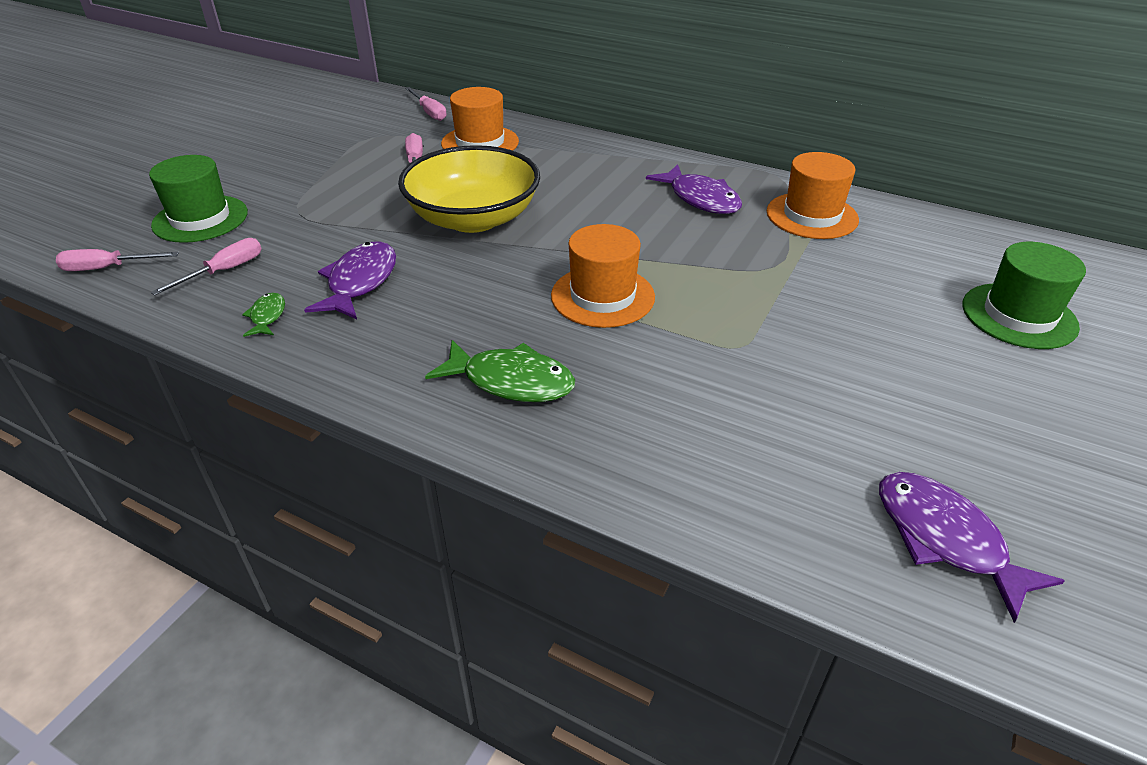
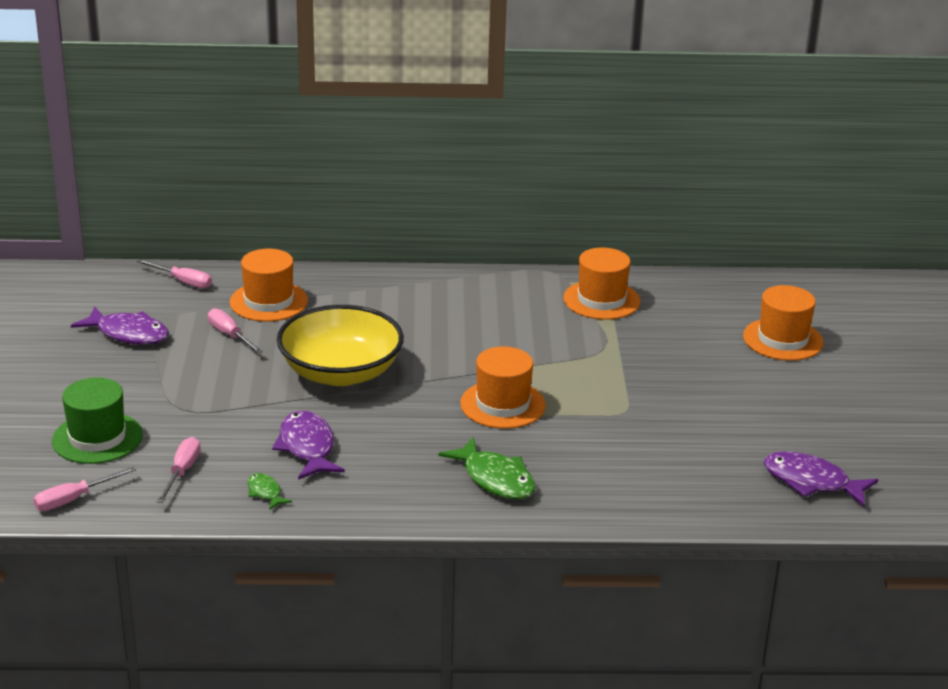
camera: 30 degrees left, 10 degrees down
green fish [425,340,575,402] -> green fish turned 60 degrees clockwise [438,437,536,499]
purple fish [646,164,742,214] -> purple fish moved to [71,307,169,345]
green hat [962,242,1086,349] -> orange hat [743,285,824,361]

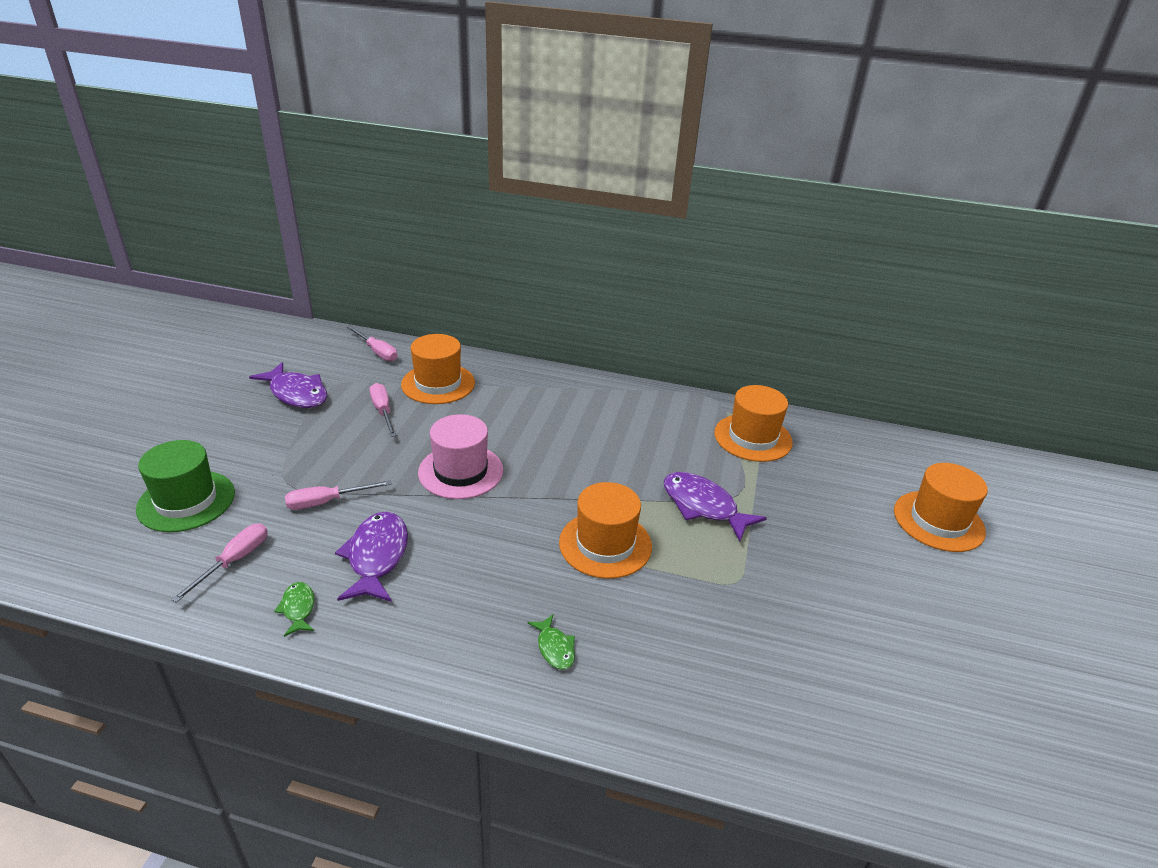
camera: 15 degrees right, 5 degrees up
pink screwdriver [34,467,136,511] -> pink screwdriver moved to [285,480,392,510]
yellow bowl [277,305,404,386] -> pink hat [418,414,503,499]
green fish [438,437,536,499] -> green fish [527,614,575,670], size x0.52
purple fish [764,451,878,506] -> purple fish moved to [664,472,767,541]

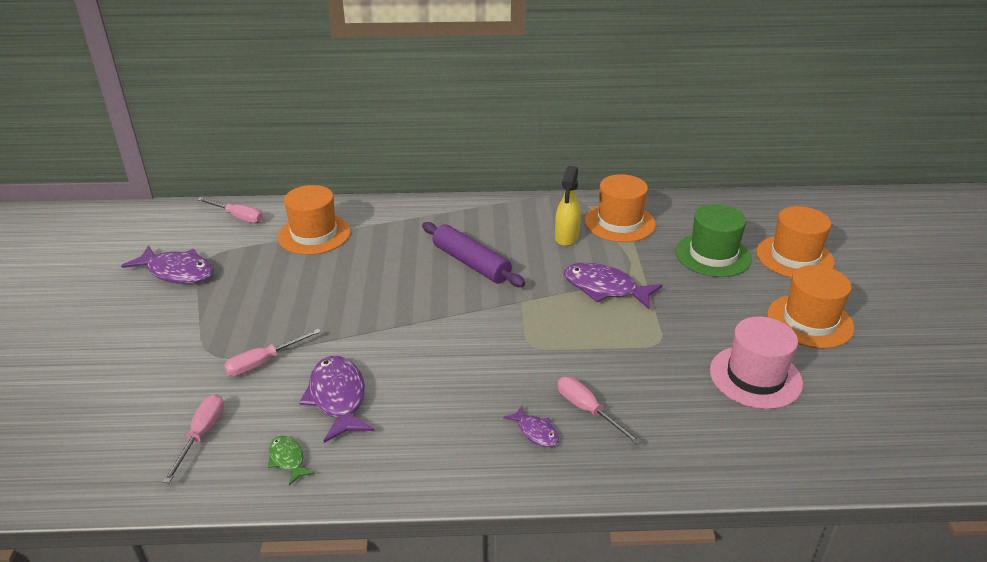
camera: 15 degrees left, 0 degrees up
green hat [136,440,235,532] -> green hat moved to [675,204,752,277]
pink screwdriver [370,383,396,437] -> pink screwdriver moved to [558,377,642,445]
pink hat [418,414,503,499] -> pink hat moved to [710,317,803,409]
green fish [527,614,575,670] -> purple fish [503,406,559,447]
orange hat [559,482,652,579] -> orange hat moved to [767,265,854,348]
none -> purple rolling pin [422,222,525,287]
none -> yellow spray bottle [555,166,581,246]

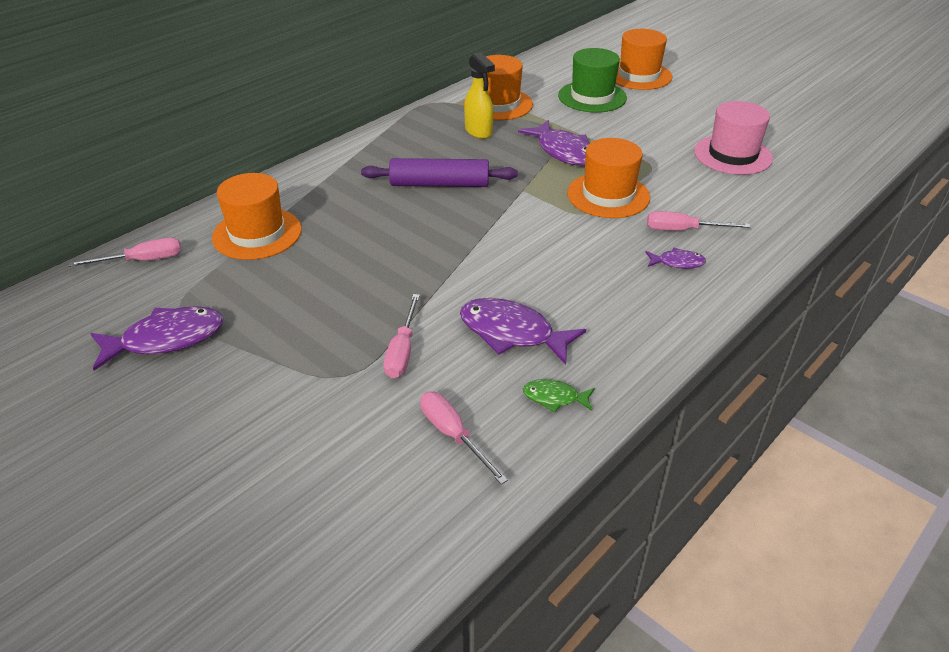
camera: 45 degrees left, 5 degrees up
purple fish [564,263,662,309] -> purple fish turned 105 degrees counterclockwise [518,120,590,166]
orange hat [767,265,854,348] -> orange hat moved to [567,138,650,218]

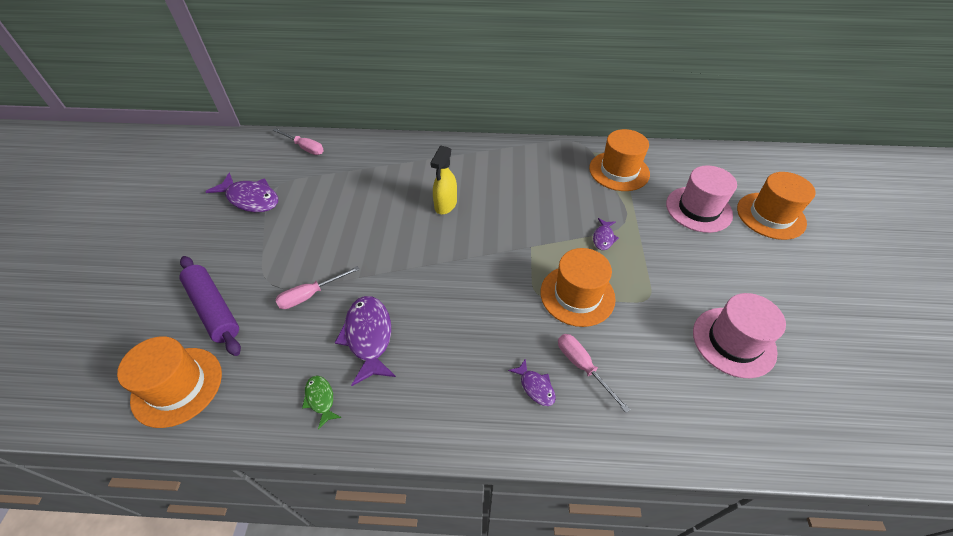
camera: 50 degrees right, 10 degrees up
orange hat [212,173,302,260] -> orange hat moved to [117,336,222,428]
purple rolling pin [361,158,518,187] -> purple rolling pin moved to [179,256,241,356]
pink screwdriver [420,392,508,484] -> none
yellow spray bottle [464,52,495,139] -> yellow spray bottle moved to [430,146,457,214]
purple fish [518,120,590,166] -> purple fish [593,218,619,250], size x0.52
green hat [558,48,627,113] -> pink hat [666,166,737,233]

